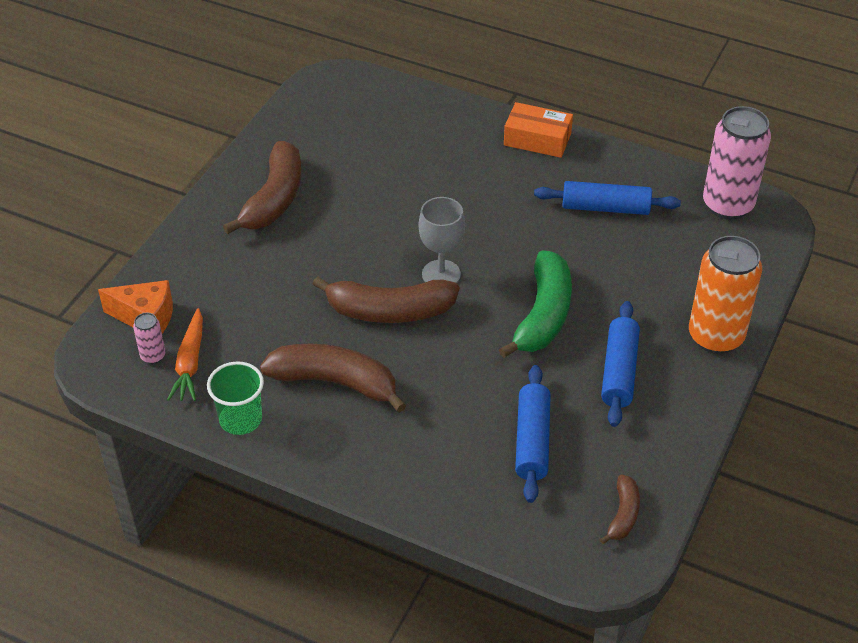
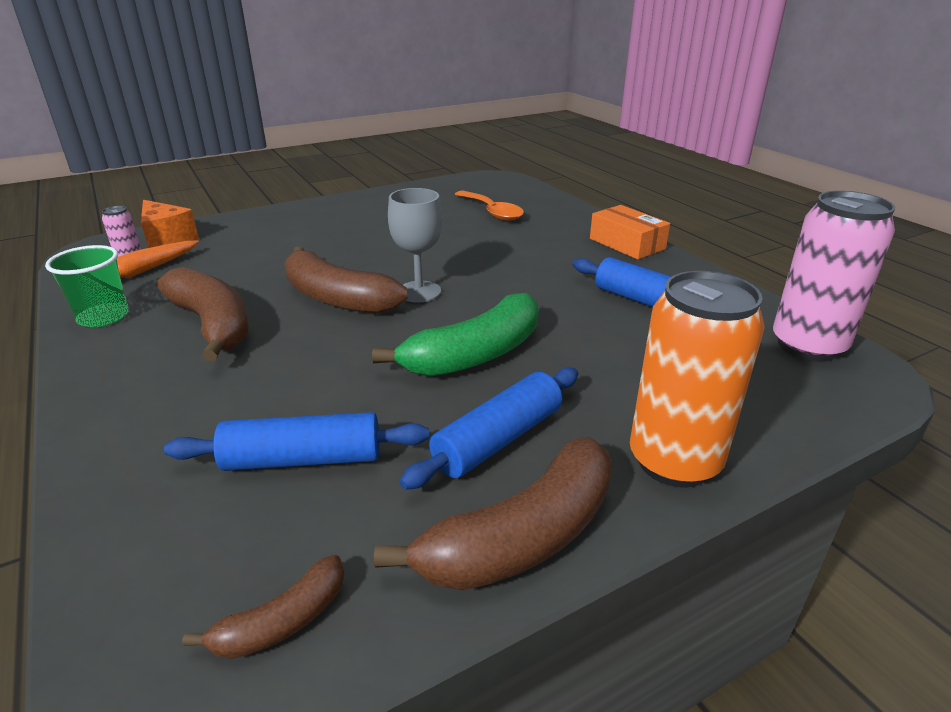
camera: 35 degrees right, 15 degrees down
brown banana [223,141,301,234] -> brown banana moved to [374,437,612,590]
blue rolling pin [515,365,551,503] -> blue rolling pin turned 45 degrees clockwise [164,412,429,471]
none -> orange spoon [455,191,524,221]

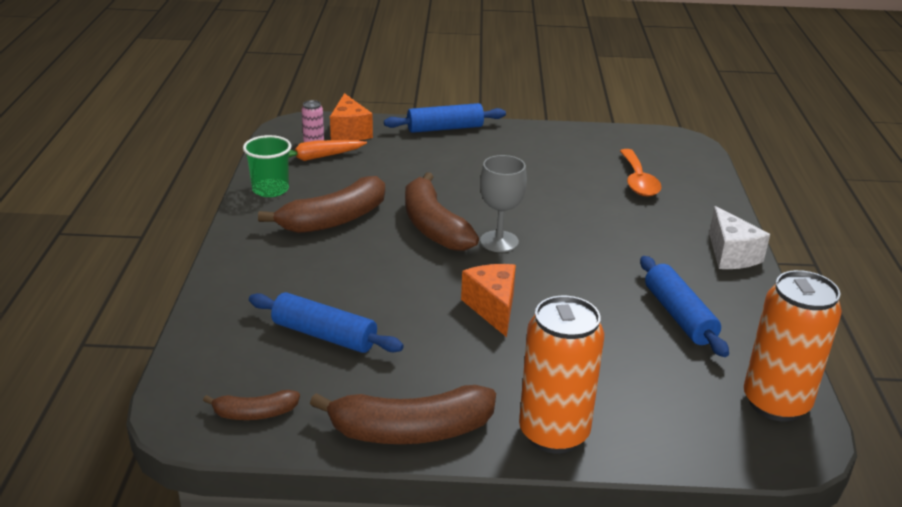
camera: 30 degrees right, 0 degrees up
brown banana [157,267,249,362] -> brown banana turned 60 degrees clockwise [258,176,385,233]
green banana [372,293,539,377] -> orange cheese [461,264,516,337]
blue rolling pin [399,367,578,490] -> blue rolling pin moved to [384,103,506,133]
orange box [590,205,670,259] -> white cheese [709,206,770,269]
pink can [773,191,895,362] -> orange can [744,270,842,422]

